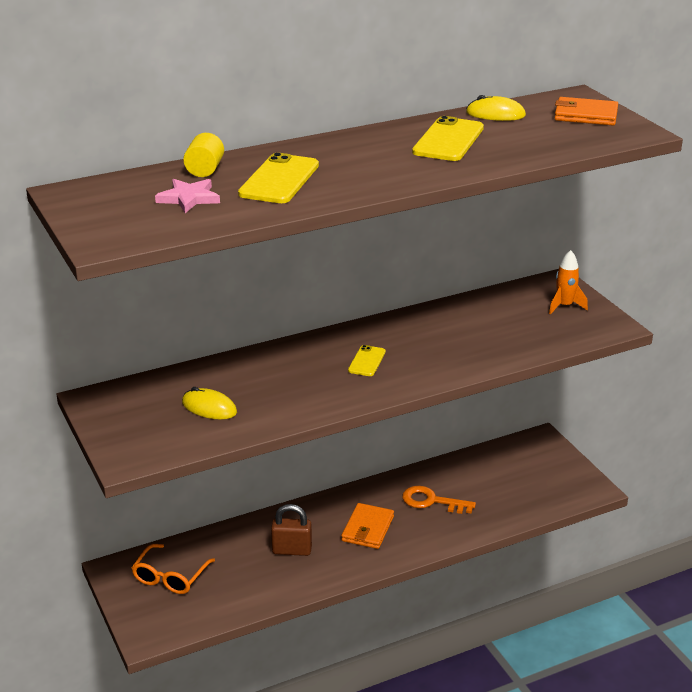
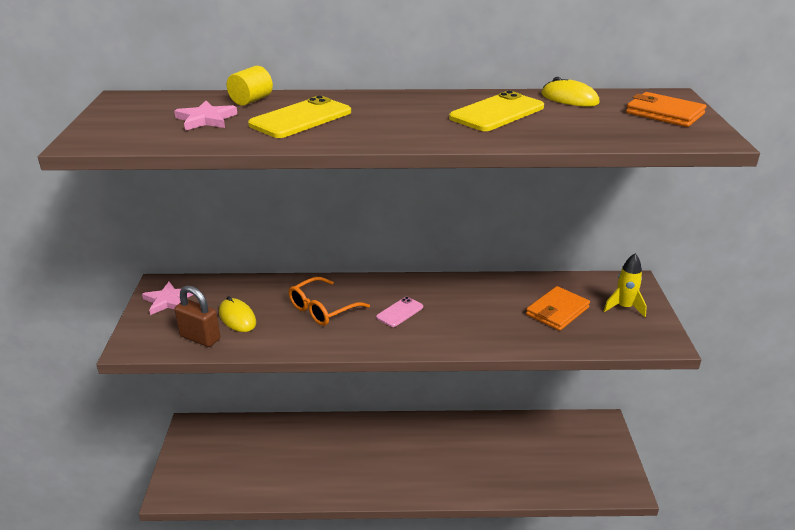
camera: 25 degrees right, 0 degrees up
orange glasses [132,544,215,594] -> orange glasses moved to [289,277,370,326]
brown padlock [271,504,312,556] -> brown padlock moved to [174,285,220,347]
orange wallet [341,503,394,549] -> orange wallet moved to [526,286,590,331]
yellow phone [348,345,386,376] -> pink phone [376,297,423,327]
orange key [402,486,476,514] -> none
orange rocket [549,250,588,314] -> yellow rocket [604,253,647,317]
none -> pink star [142,281,193,315]

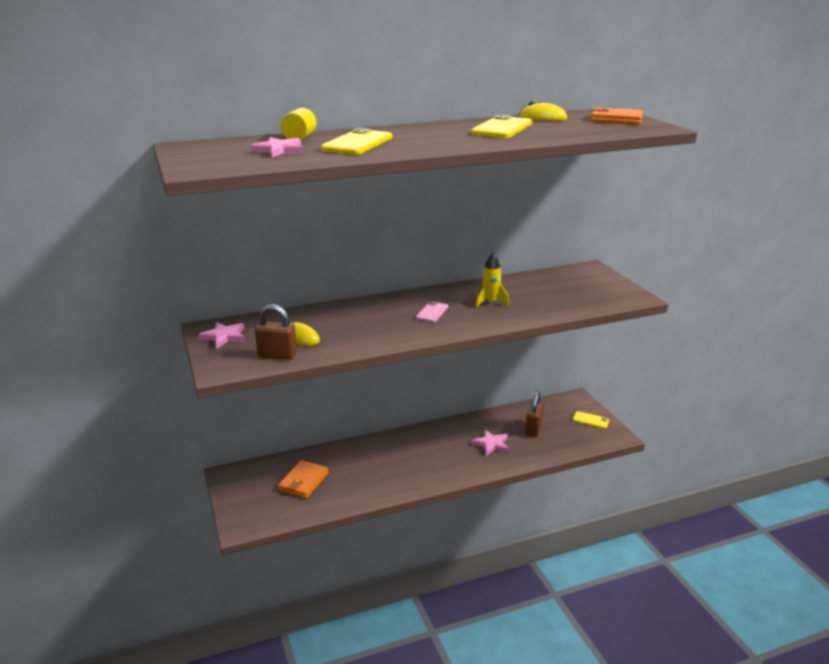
camera: 20 degrees left, 5 degrees down
orange glasses [289,277,370,326] -> none
orange wallet [526,286,590,331] -> orange wallet moved to [278,460,329,498]
yellow rocket [604,253,647,317] -> yellow rocket moved to [476,252,509,307]
none -> pink star [471,430,509,456]
none -> brown padlock [525,391,544,437]
none -> yellow phone [572,411,609,429]

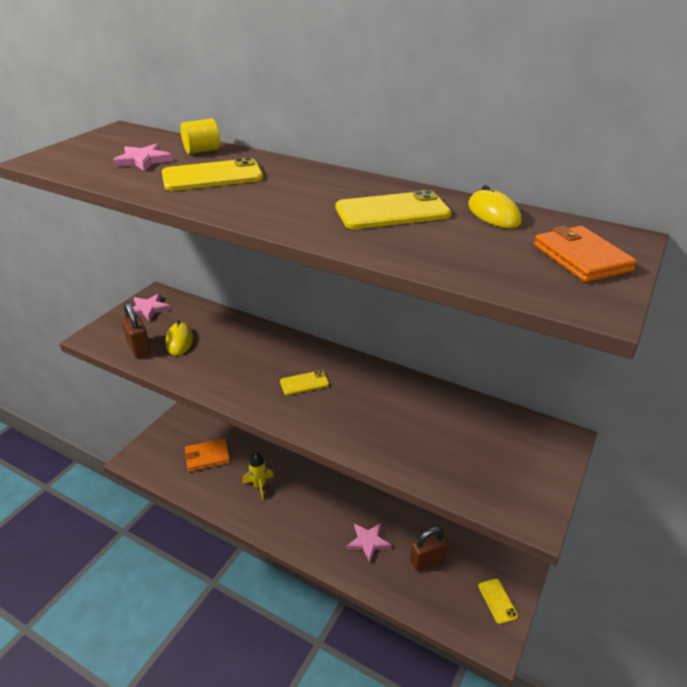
camera: 50 degrees right, 10 degrees up
pink phone [416,301,448,322] -> yellow phone [280,370,329,395]
yellow rocket [476,252,509,307] -> yellow rocket moved to [242,451,274,500]

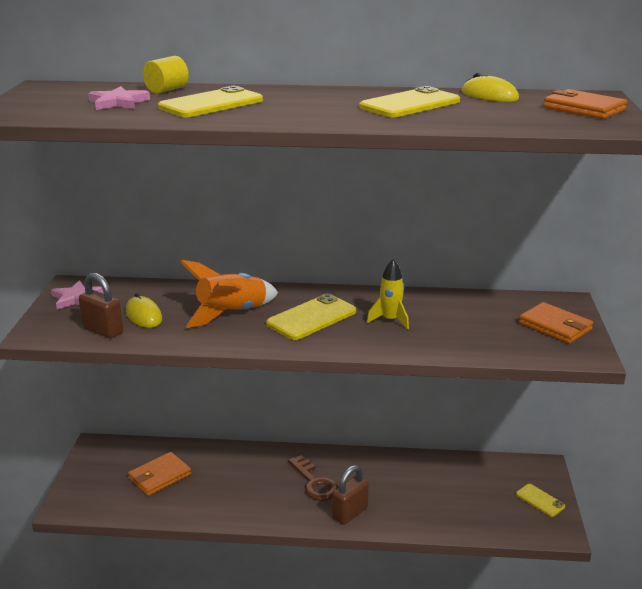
camera: 25 degrees left, 10 degrees down
yellow rocket [242,451,274,500] -> yellow rocket moved to [367,259,409,330]
yellow phone [280,370,329,395] -> yellow phone [266,294,356,340], size x1.76
pink star [346,523,391,563] -> none
brown padlock [410,527,448,571] -> brown padlock moved to [332,465,369,525]
none -> orange rocket [180,260,278,328]
none -> brown key [288,455,339,501]
none -> orange wallet [519,302,593,344]

